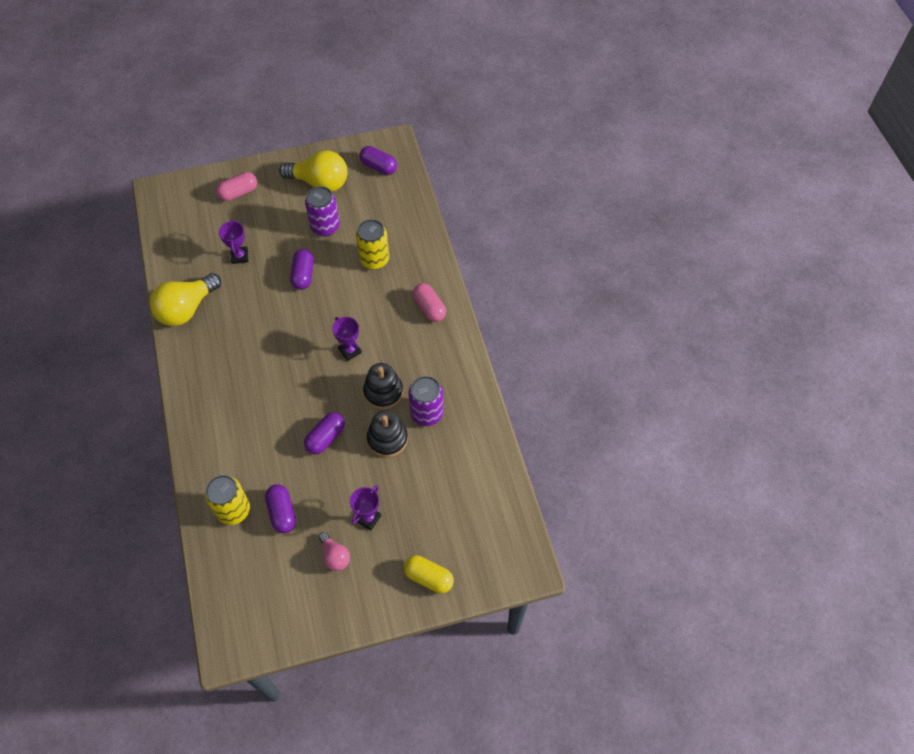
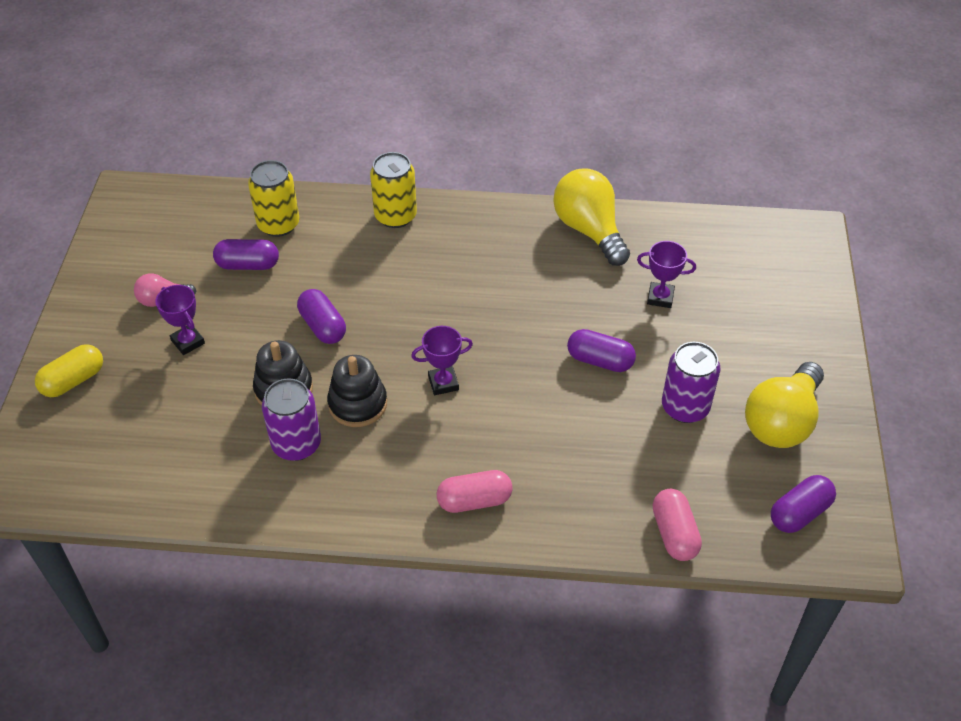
camera: 110 degrees right, 10 degrees down
pink capsule [216,172,257,201] -> pink capsule moved to [653,489,702,561]
yellow can [356,219,389,270] -> yellow can moved to [370,152,417,228]

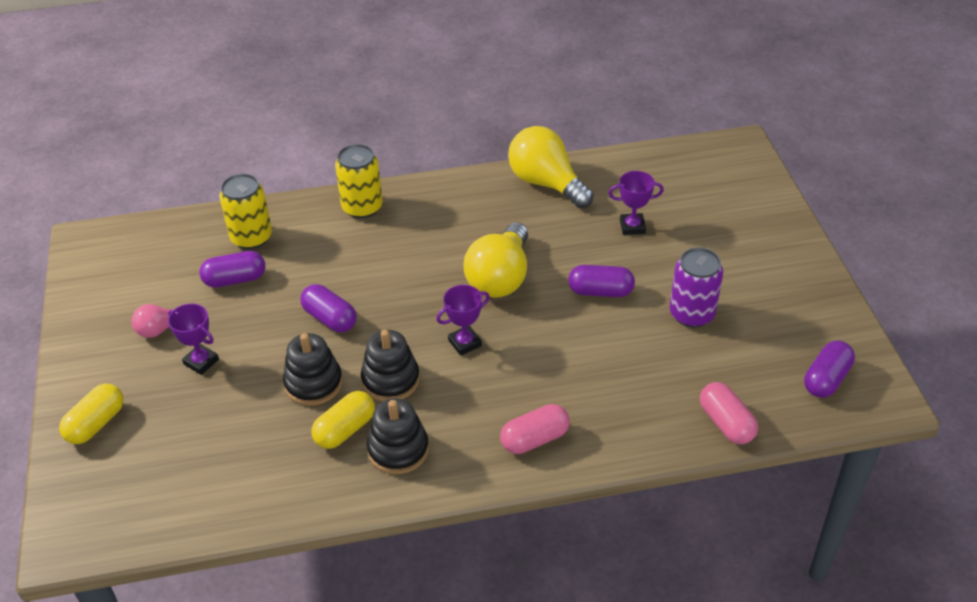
camera: 15 degrees left, 5 degrees down
purple can [262,378,321,461] -> yellow capsule [311,391,375,449]
yellow light bulb [745,362,824,448] -> yellow light bulb moved to [464,222,528,298]
none -> black stacking toy [367,398,429,474]

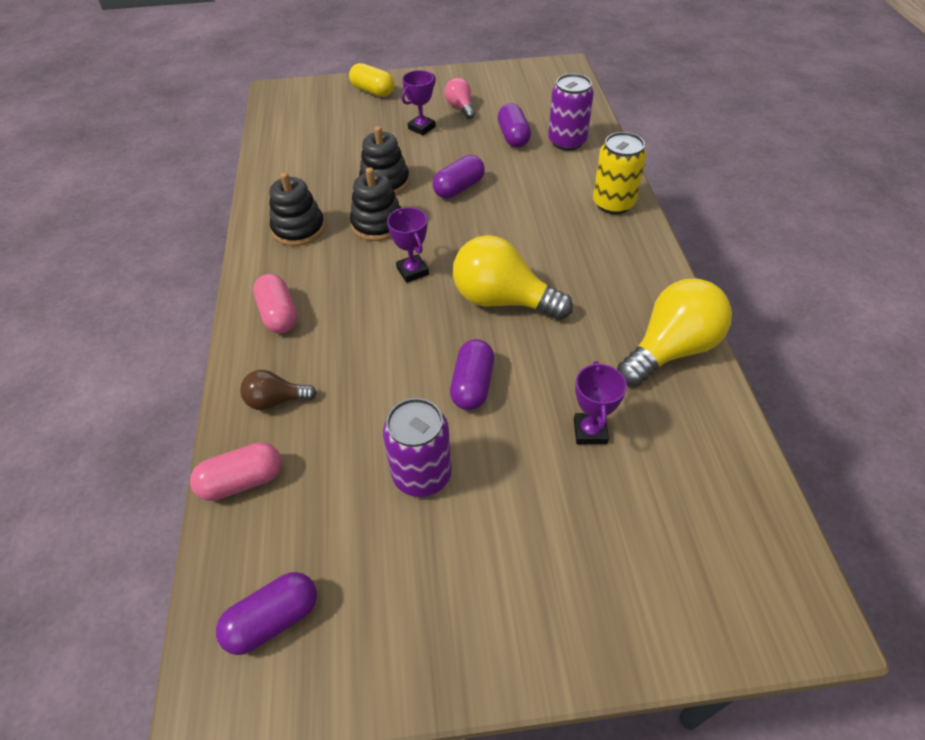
camera: 95 degrees right, 5 degrees up
yellow can [219,174,272,249] -> purple can [548,74,594,151]
yellow capsule [311,391,375,449] -> none
purple capsule [804,340,855,398] -> purple capsule turned 75 degrees counterclockwise [216,572,317,655]
none -> brown light bulb [240,370,317,410]

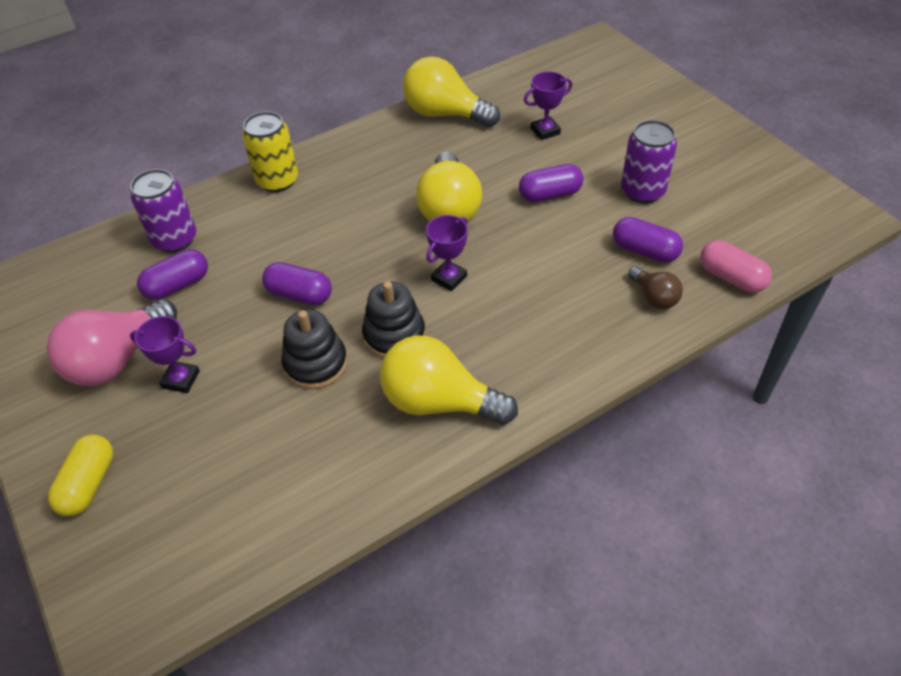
camera: 115 degrees left, 0 degrees up
purple capsule [216,572,317,655] -> purple capsule moved to [613,217,683,263]
pink capsule [253,274,297,333] -> none
black stacking toy [269,172,325,246] -> yellow light bulb [380,335,518,425]
pink light bulb [444,78,475,119] -> pink light bulb [47,299,177,386], size x1.92

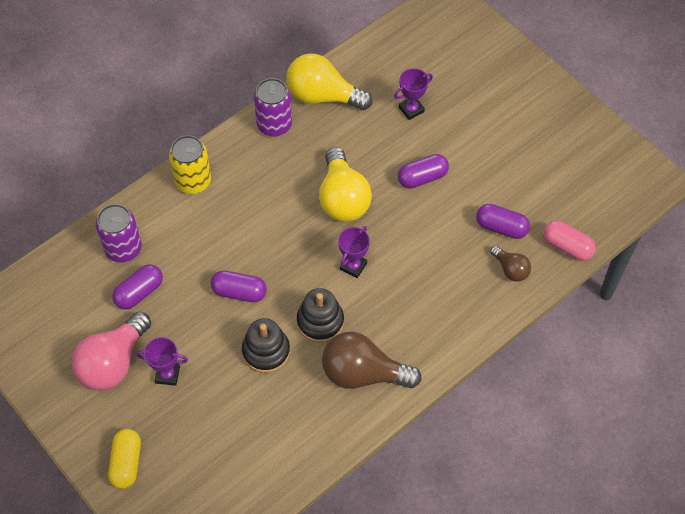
camera: 10 degrees left, 10 degrees up
yellow light bulb [380,335,518,425] -> brown light bulb [322,332,422,389]
purple can [621,120,677,204] -> purple can moved to [254,78,292,137]

